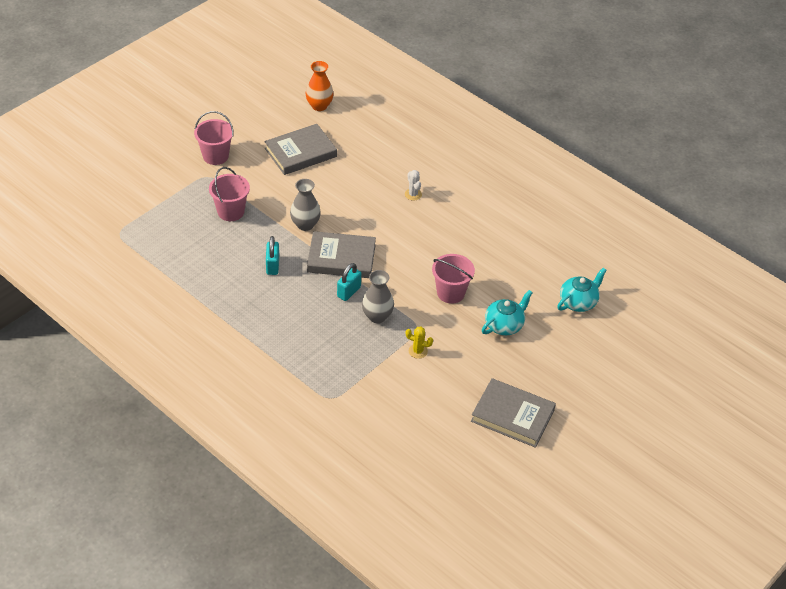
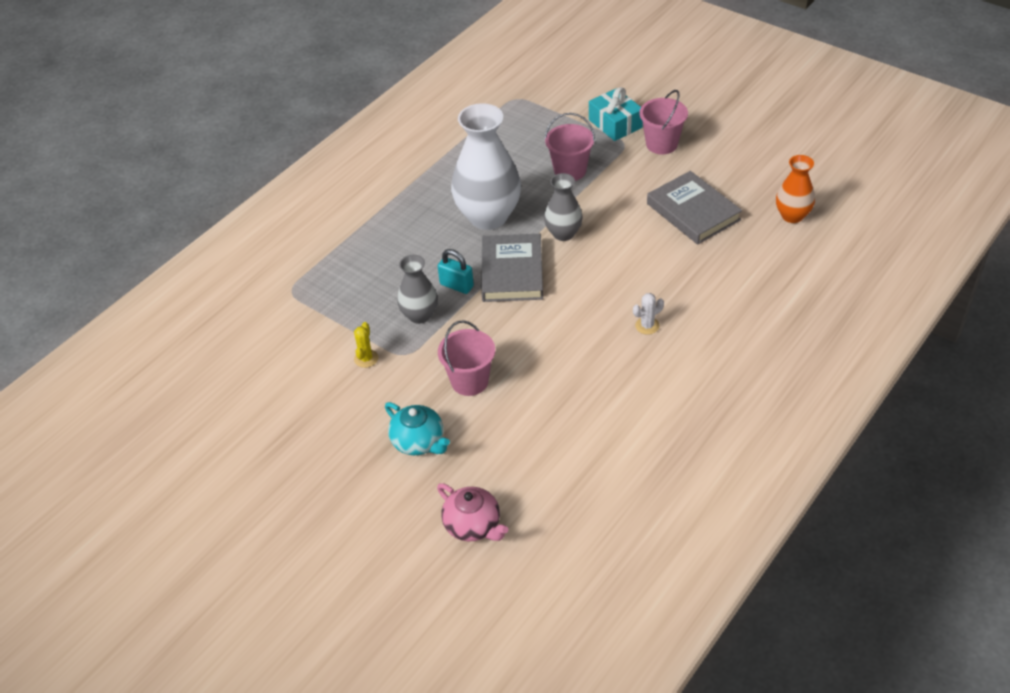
camera: 90 degrees right, 0 degrees up
turquoise padlock [266,236,279,275] -> white vase [451,103,521,230]
grey book [471,378,556,448] -> none
turquoise teapot [557,268,607,312] -> pink teapot [437,483,508,541]
none -> turquoise gift [589,87,643,141]

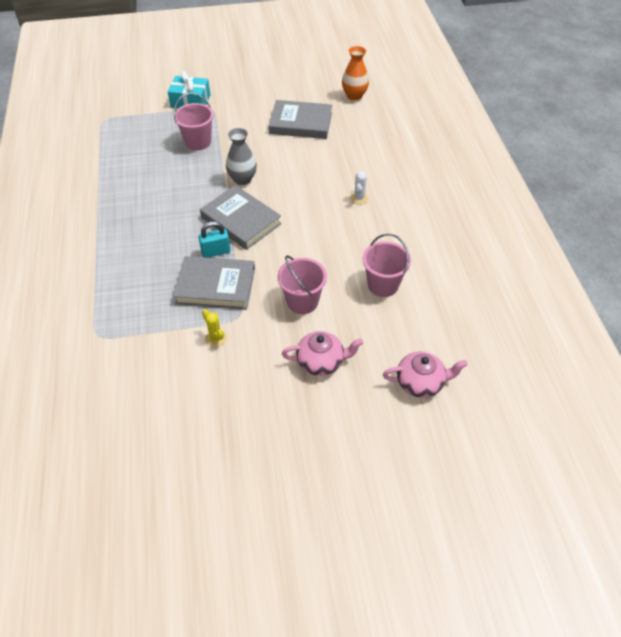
camera: 50 degrees left, 5 degrees up
turquoise teapot [385,402,450,455] -> pink teapot [282,331,363,376]
grey vase [397,255,438,324] -> grey book [173,256,255,310]
white vase [451,103,521,230] -> none
pink bucket [639,90,688,154] -> pink bucket moved to [363,233,411,297]

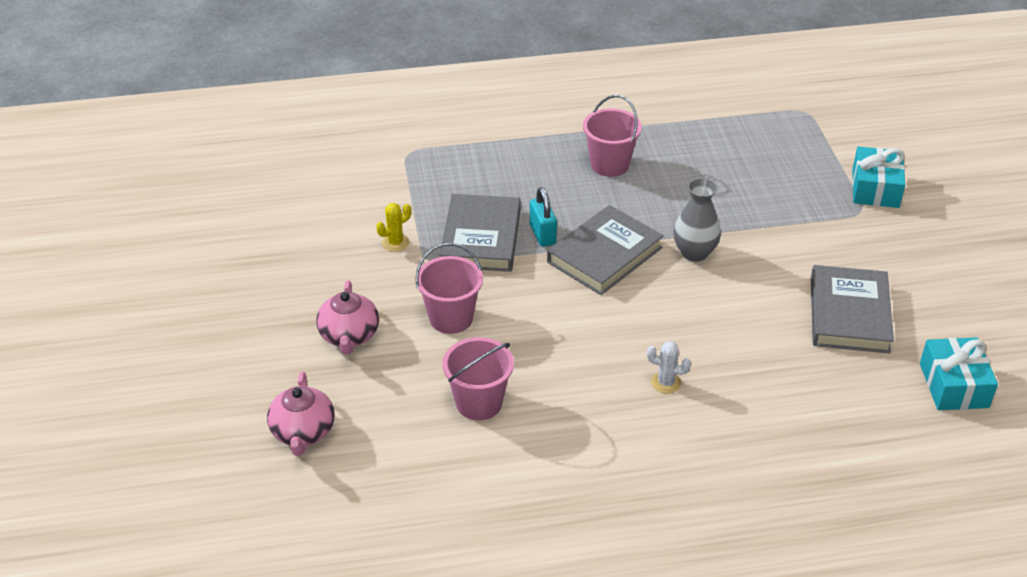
camera: 90 degrees right, 10 degrees down
pink bucket [174,93,214,150] -> pink bucket moved to [583,95,642,177]
orange vase [342,46,369,100] -> turquoise gift [920,337,998,410]

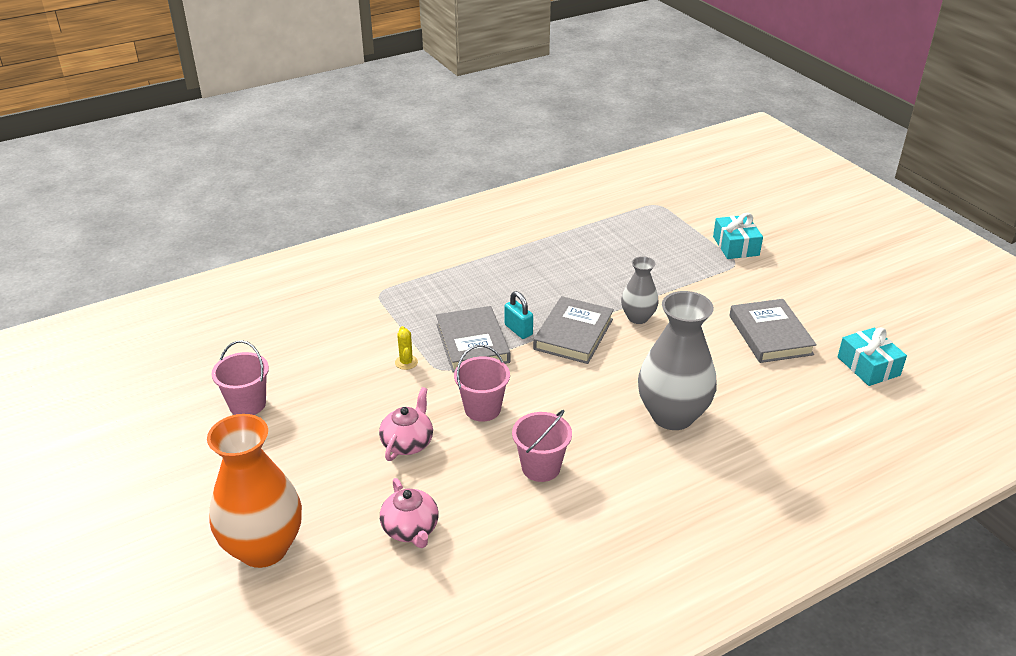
camera: 20 degrees left, 5 degrees down
pink teapot [316,280,379,354] -> pink teapot turned 135 degrees counterclockwise [379,387,433,461]
yellow cactus [376,203,411,252] -> yellow cactus turned 45 degrees counterclockwise [395,326,418,370]
pink bucket [583,95,642,177] -> pink bucket moved to [212,340,269,415]
white cactus [647,341,691,394] -> grey vase [638,291,717,430]
none -> orange vase [207,414,302,568]

